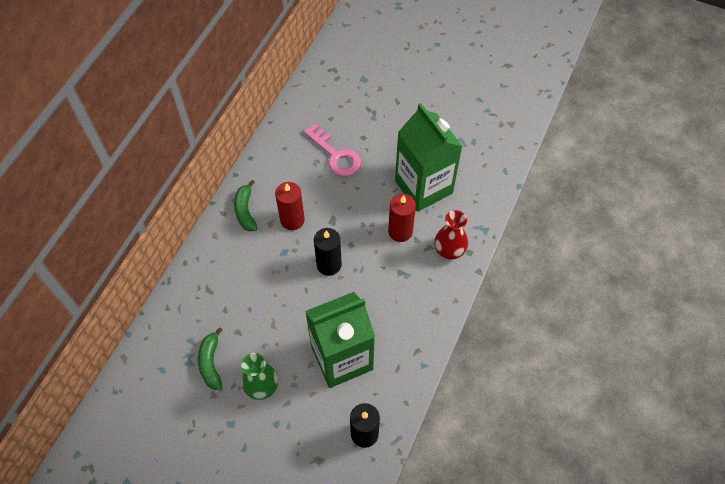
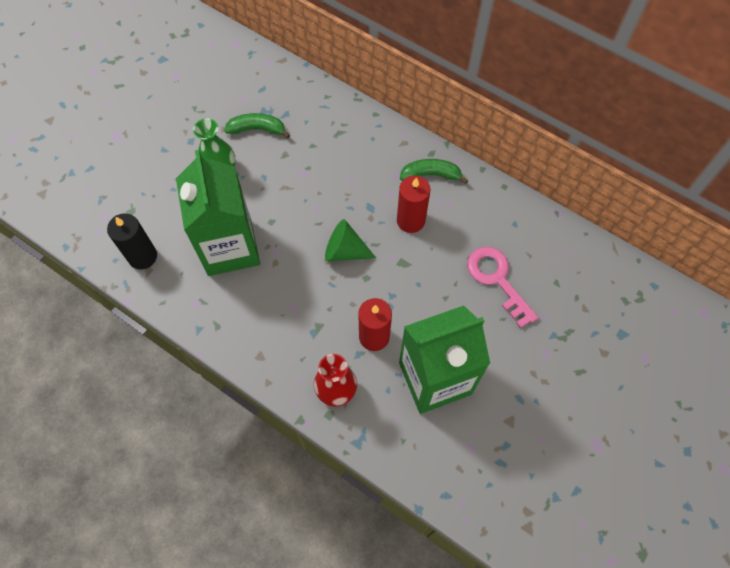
camera: 100 degrees right, 5 degrees up
pink key [304,123,361,177] -> pink key turned 90 degrees clockwise [467,247,538,328]
black candle [314,228,342,276] -> green cone [325,219,376,261]

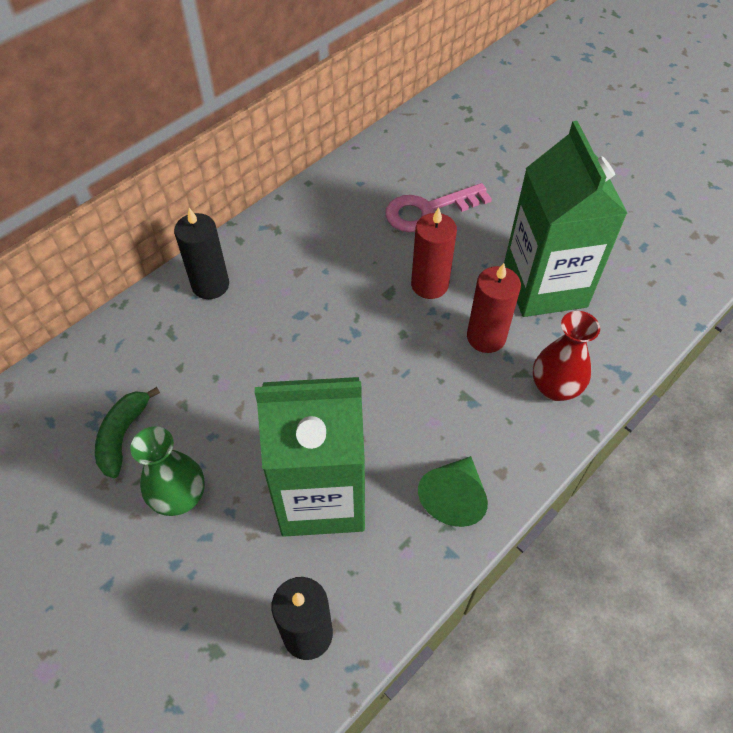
camera: 80 degrees left, 10 degrees down
green cone [325,219,376,261] -> green cone moved to [418,456,488,527]
red candle [397,176,430,233] -> red candle moved to [411,207,457,299]
green banana [400,159,468,184] -> none
none -> black candle [174,208,229,299]

